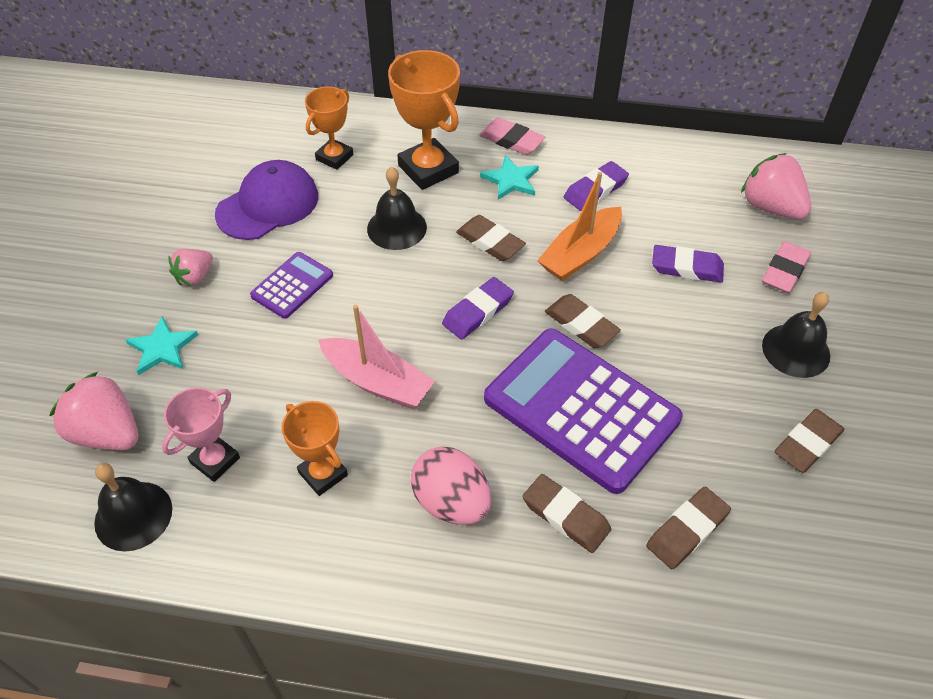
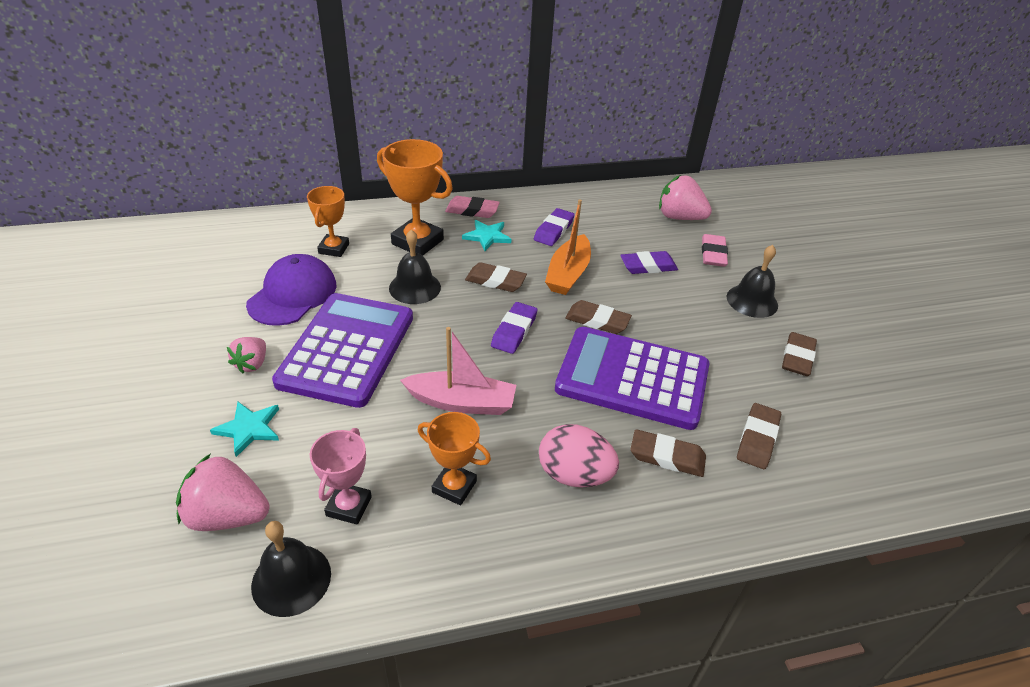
camera: 25 degrees left, 10 degrees down
purple calculator [250,252,333,319] -> purple calculator [272,293,413,408], size x2.10

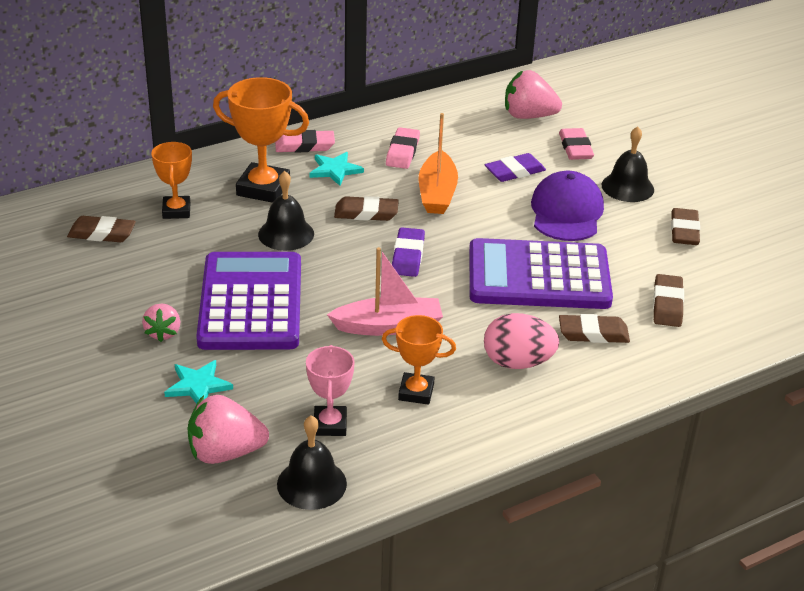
camera: 15 degrees left, 5 degrees down
purple cap [246,254,336,326] -> purple cap moved to [531,171,604,241]
purple eraser [534,208,575,246] -> pink eraser [386,127,420,169]
brown eraser [565,300,632,334] -> brown eraser moved to [67,216,136,242]

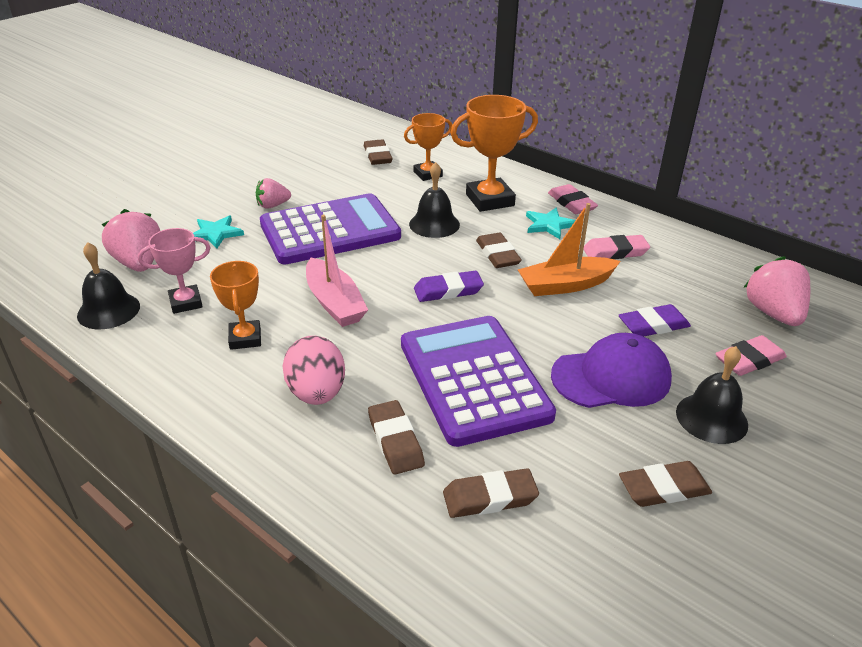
camera: 70 degrees right, 0 degrees up
orange trophy [213,77,309,203] -> orange trophy turned 75 degrees clockwise [450,95,538,212]
purple eraser [485,153,546,182] -> purple eraser turned 60 degrees counterclockwise [618,304,691,336]

